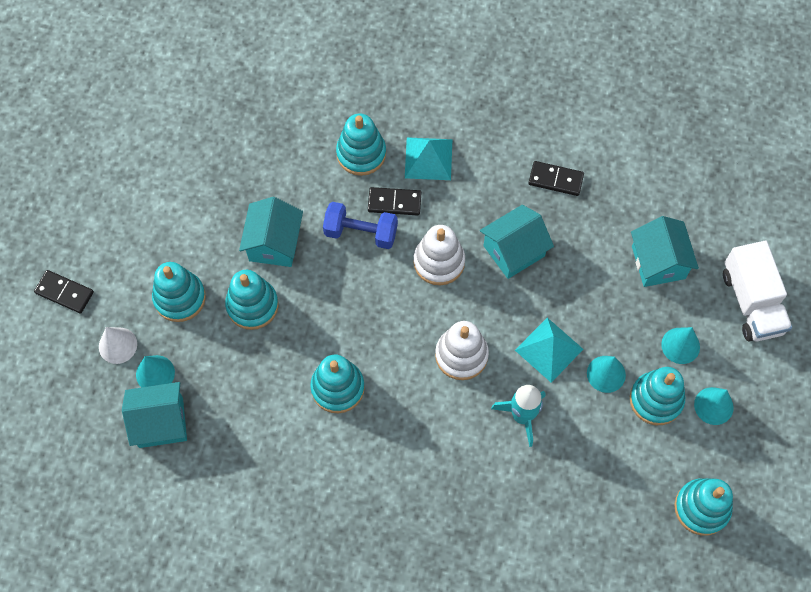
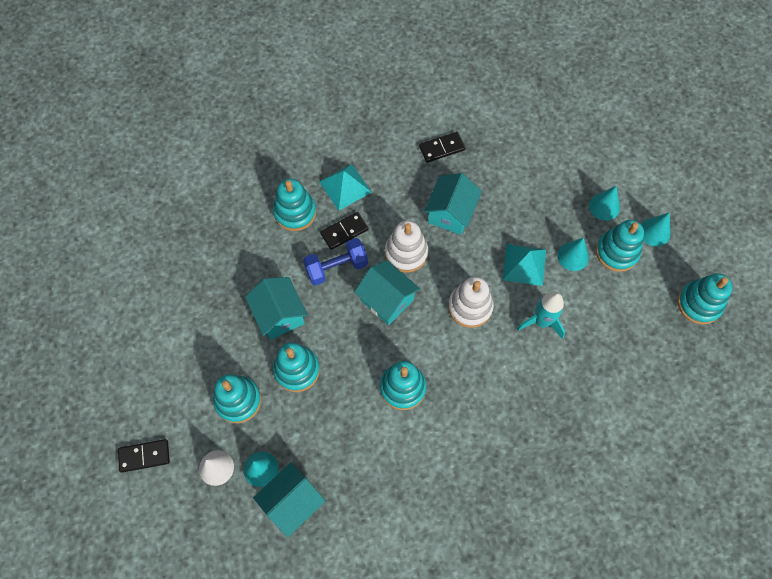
camera: 35 degrees left, 0 degrees up
turquoise house [631,216,699,287] -> turquoise house moved to [354,260,420,325]
white truck [723,241,792,342] -> none

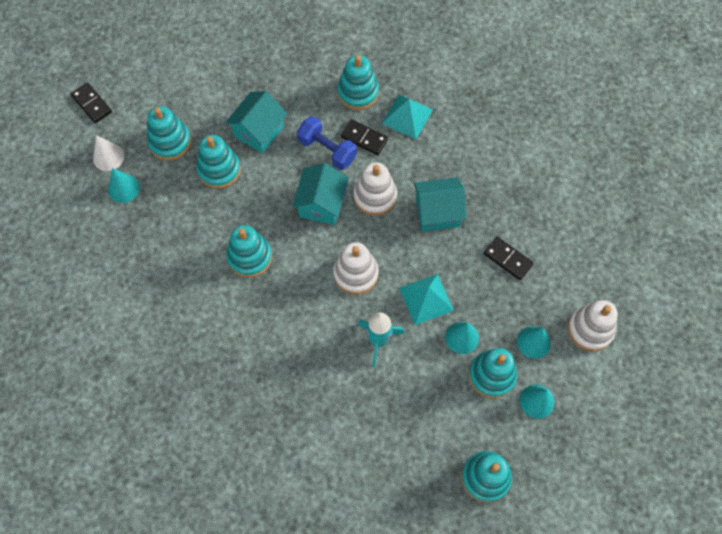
camera: 60 degrees right, 0 degrees up
turquoise house [253,462,326,537] -> none
black domino [419,132,465,163] -> black domino moved to [484,237,534,280]
none -> white stacking toy [568,300,618,351]

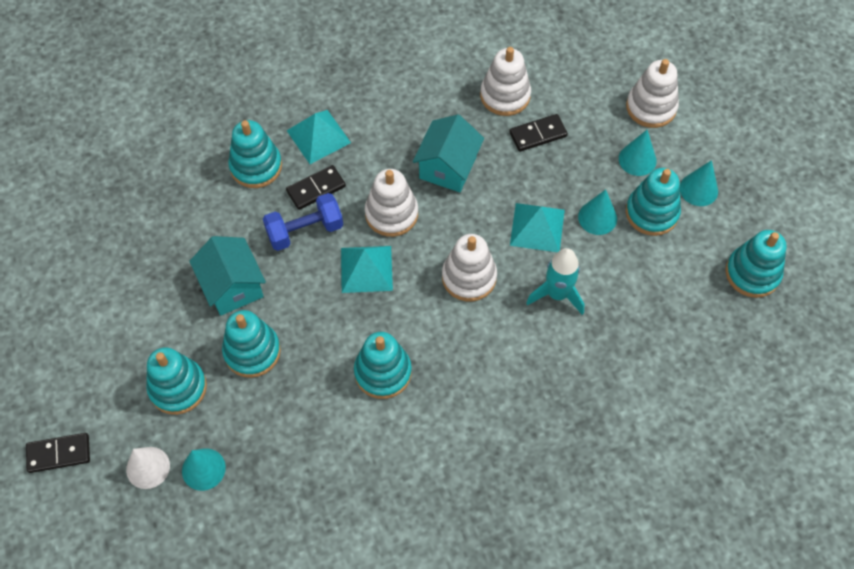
camera: 60 degrees left, 5 degrees down
turquoise house [292,163,349,225] -> turquoise pyramid [341,246,393,293]
none -> white stacking toy [480,47,531,116]

